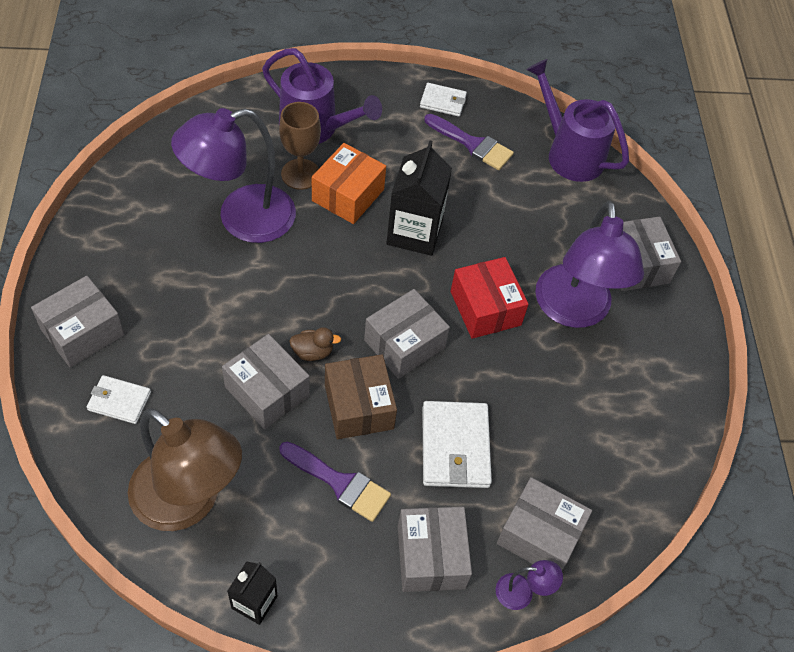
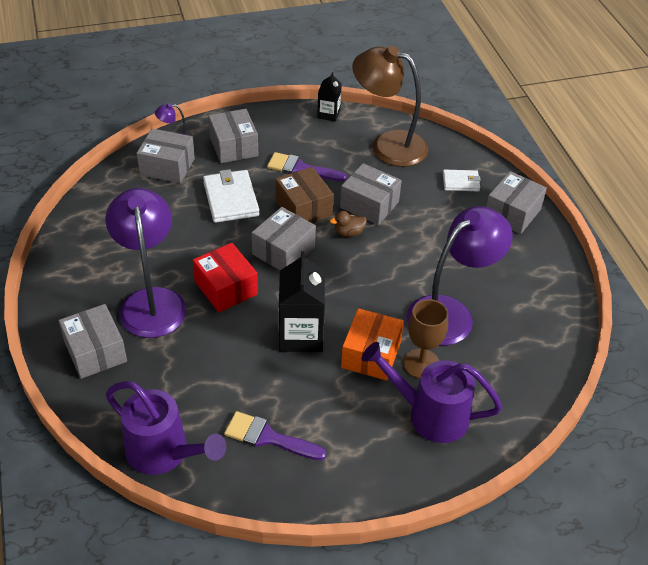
camera: 170 degrees right, 10 degrees down
white wallet [420,83,467,117] -> none

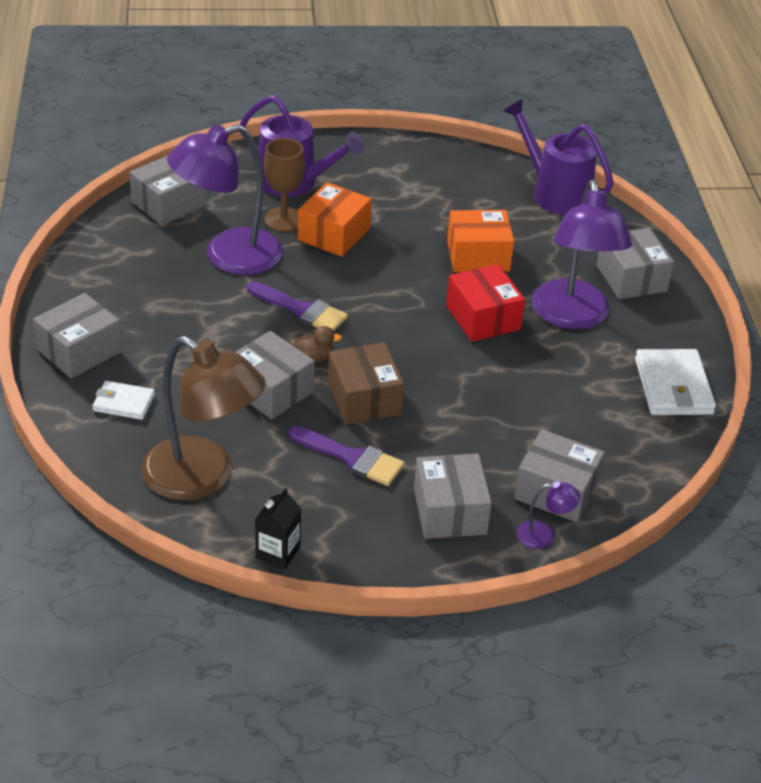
camera: 170 degrees left, 5 degrees down
white wallet [203,169,260,223] -> white wallet moved to [635,349,716,415]
purple brush [224,411,326,460] -> purple brush moved to [247,282,348,332]
grey box [252,207,316,270] -> grey box moved to [129,156,206,225]
black carton [279,251,325,352] -> none
none -> orange box [447,210,514,272]

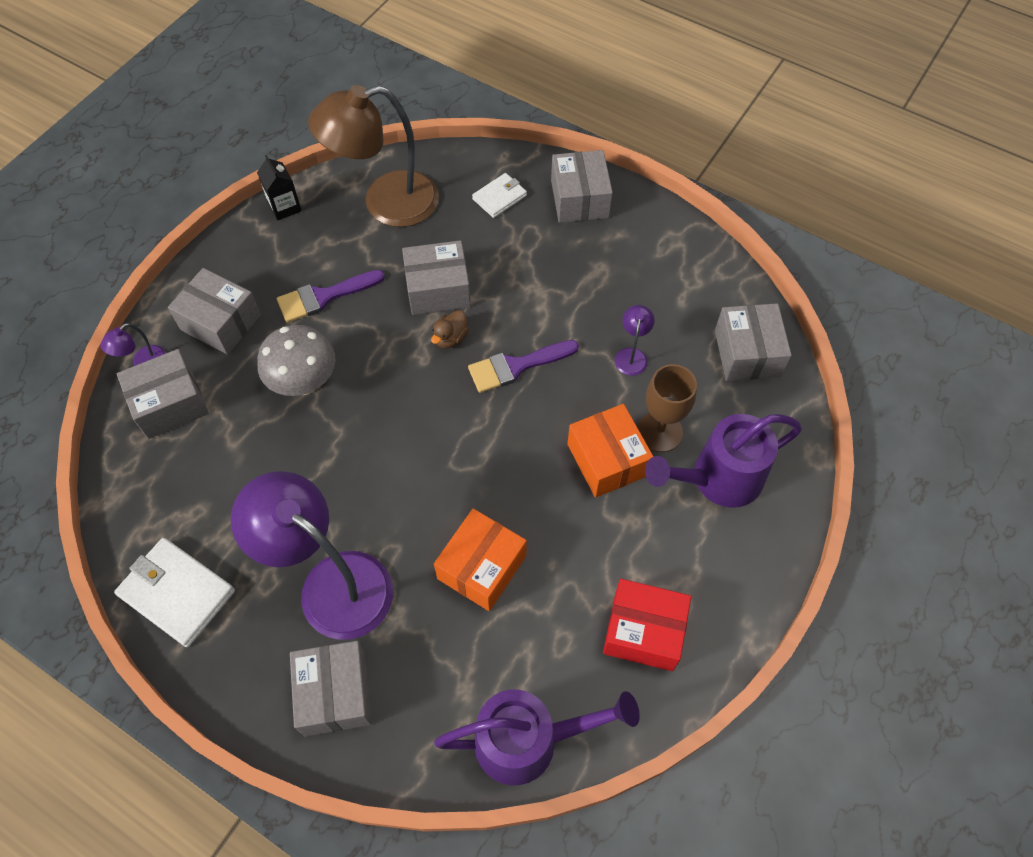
camera: 130 degrees right, 20 degrees up
purple lamp [167,124,283,275] -> purple lamp [615,305,654,376], size x0.41
brown box [328,342,404,424] -> none
red box [446,264,525,342] -> red box moved to [603,579,691,671]
grey box [596,228,674,299] -> grey box turned 60 degrees clockwise [290,641,372,737]
none -> grey mushroom [257,325,335,396]

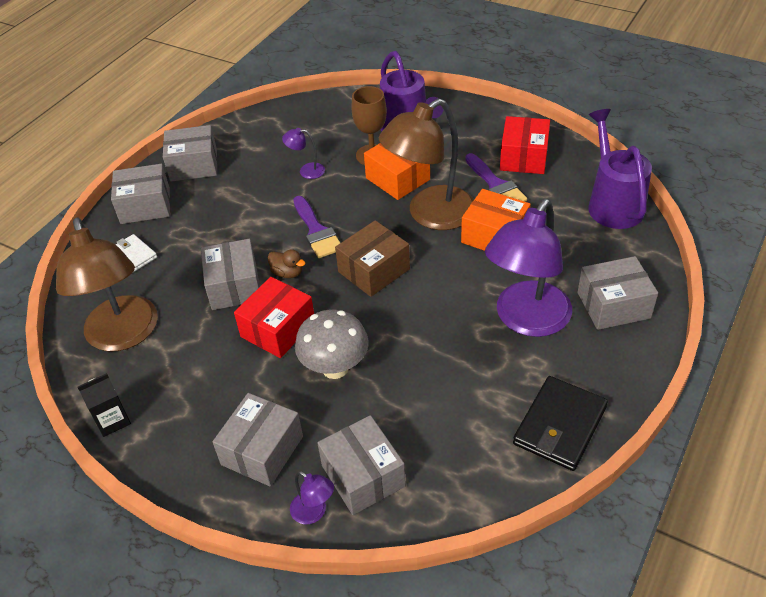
camera: 90 degrees left, 15 degrees down
white wallet [114,538,235,647] -> black wallet [513,376,608,471]
purple brush [277,270,385,323] -> purple brush moved to [465,153,527,202]
orange box [567,404,654,498] -> orange box turned 75 degrees clockwise [364,143,430,200]
grey box [715,303,792,381] -> grey box moved to [163,125,217,182]
none -> red box [234,277,314,358]
none -> brown box [335,220,410,297]
none -> brown lamp [379,99,474,230]

